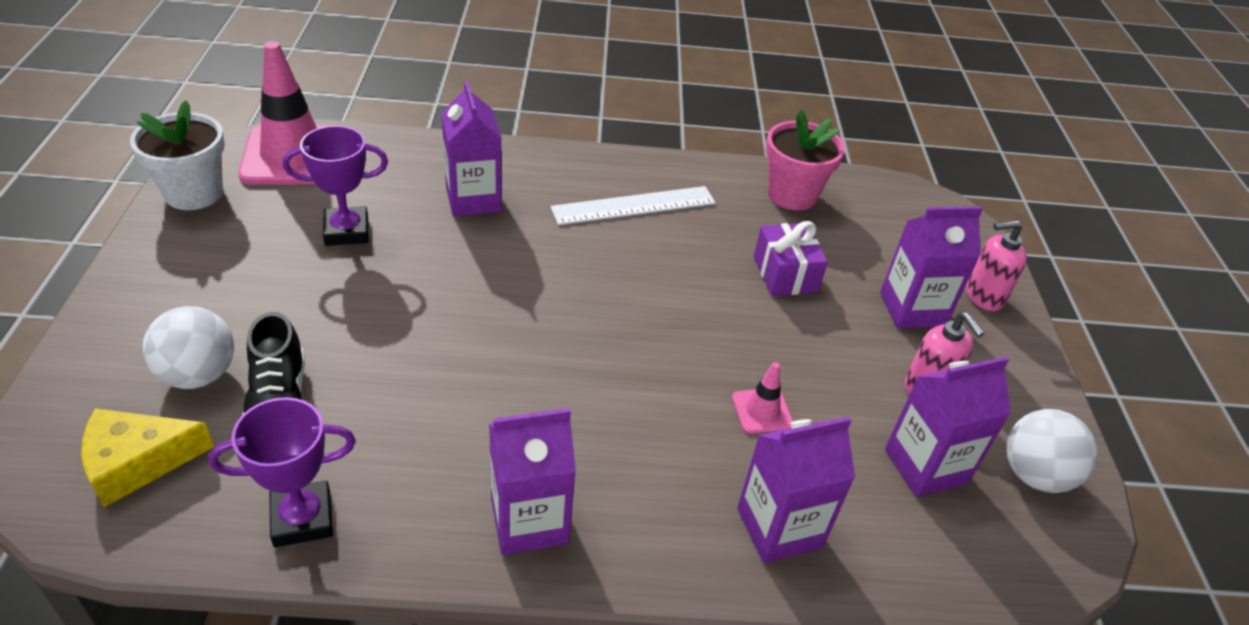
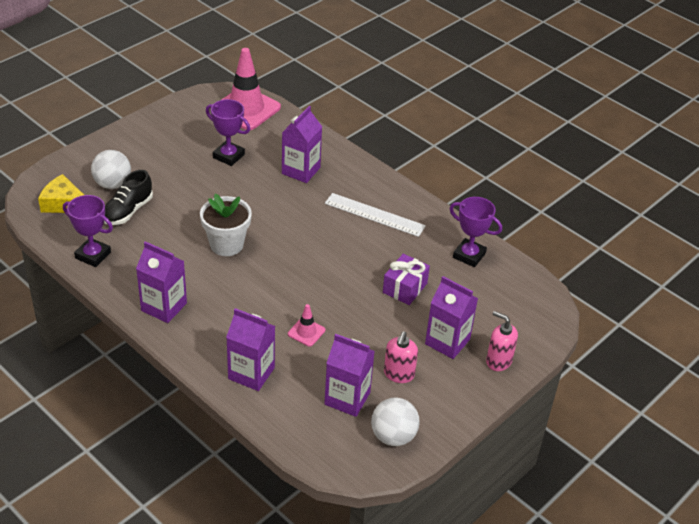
camera: 45 degrees right, 0 degrees up
white flower pot [130,101,225,210] -> white flower pot moved to [200,194,252,256]
pink flower pot [766,110,845,211] -> purple trophy [449,197,502,267]

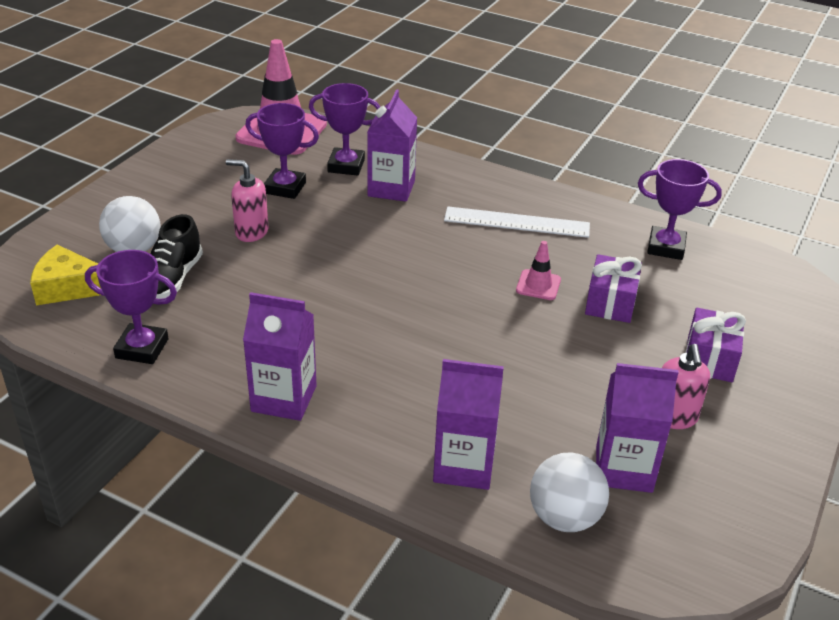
camera: 15 degrees left, 5 degrees down
white flower pot [200,194,252,256] -> none
pink traffic cone [288,304,325,347] -> pink traffic cone moved to [516,241,561,300]
white ball [371,398,420,446] -> white ball moved to [530,452,609,532]
purple carton [425,276,478,359] -> purple gift [685,308,746,382]
pink soap dispenser [486,311,518,371] -> pink soap dispenser moved to [226,159,268,242]
none -> purple trophy [309,83,381,176]

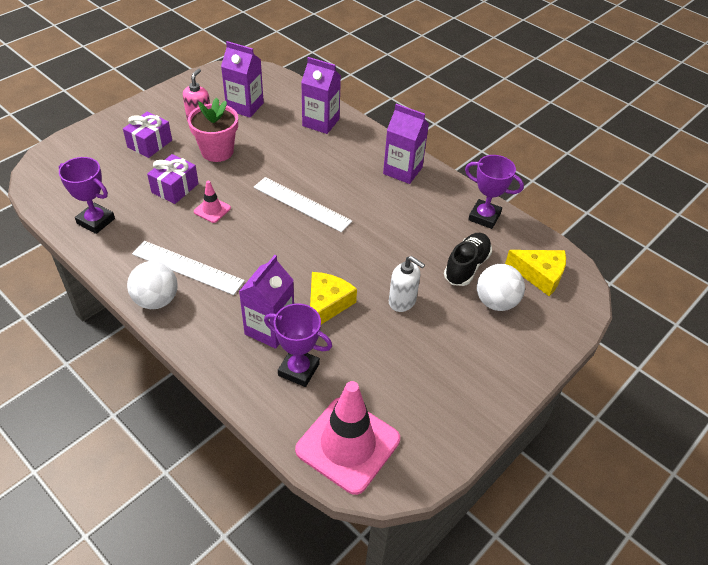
camera: 165 degrees left, 10 degrees up
pink soap dispenser [226,159,268,242] -> white soap dispenser [389,256,425,312]
purple trophy [245,103,319,199] -> none
white ball [530,452,609,532] -> white ball moved to [127,261,178,309]
none -> pink flower pot [188,98,238,162]
none -> white ruler [254,177,352,233]
none -> yellow cheese [310,272,357,324]

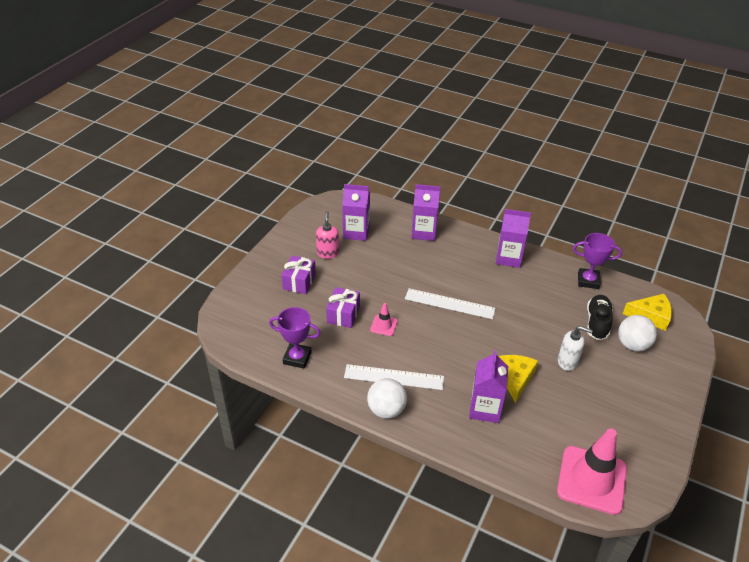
camera: 15 degrees left, 5 degrees down
pink flower pot [188,98,238,162] -> none
purple trophy [264,303,332,387] -> none

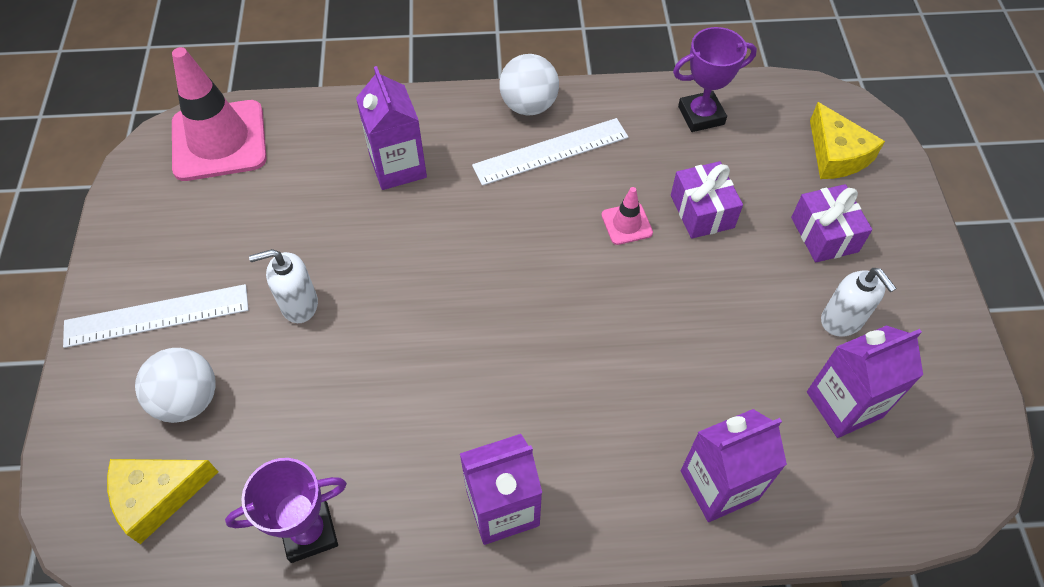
camera: 150 degrees right, 15 degrees up
pink soap dispenser [316,211,339,259] -> white soap dispenser [821,268,897,337]
white ruler [405,288,496,319] -> white ruler moved to [63,284,248,348]
yellow cheese [498,355,538,403] -> yellow cheese moved to [810,102,885,179]
black shoe [587,295,613,340] -> none

